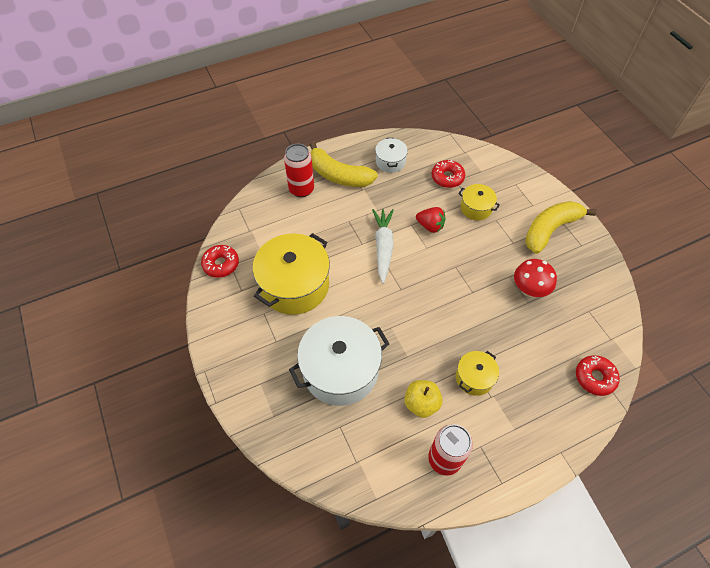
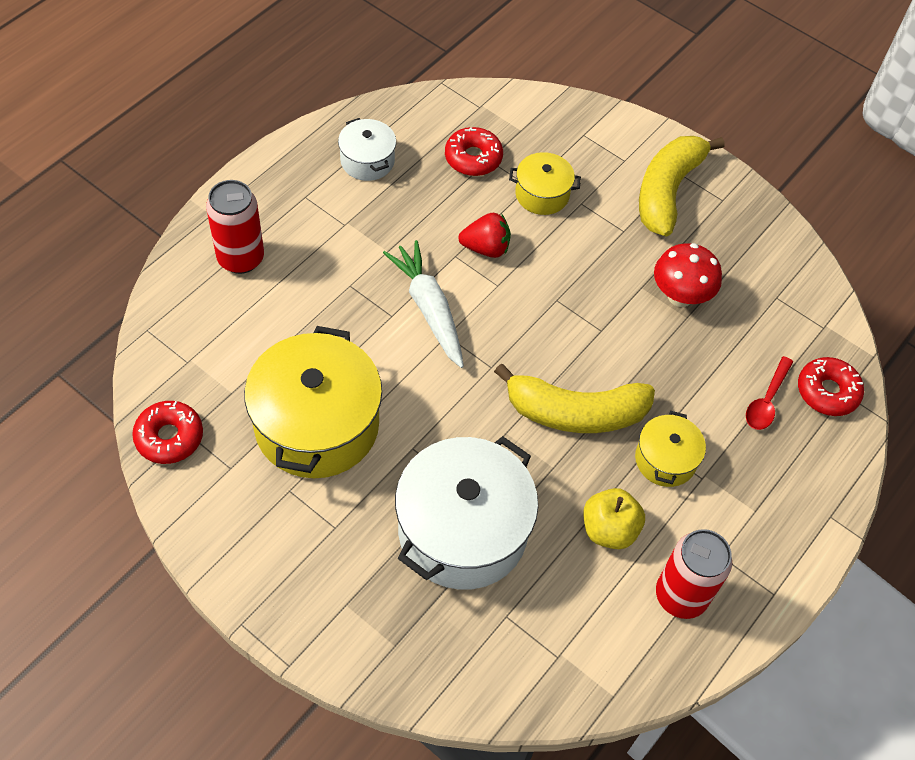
camera: 30 degrees left, 0 degrees up
yellow banana [309,142,378,187] -> yellow banana moved to [494,363,655,433]
none -> red spoon [746,356,793,430]

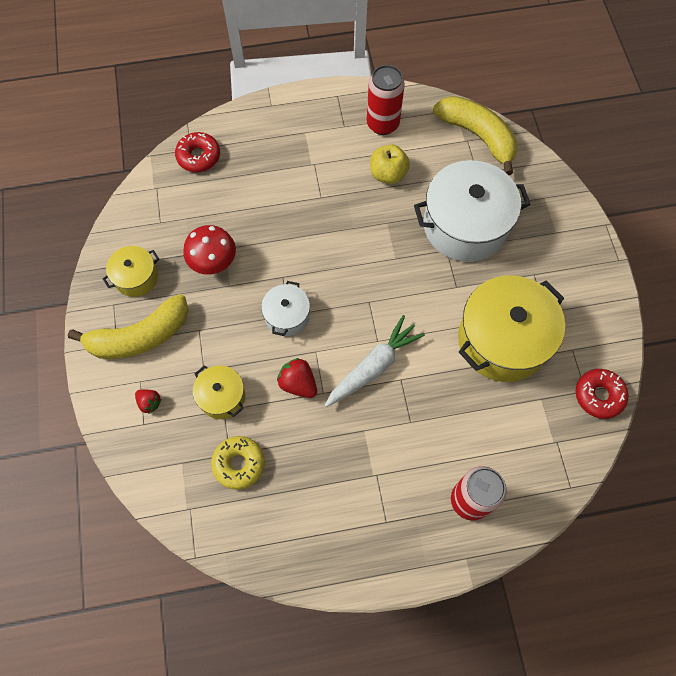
camera: 135 degrees left, 10 degrees up
white pot [338,118,396,181] -> white pot moved to [261,281,310,336]
white carrot [383,240,464,368] -> white carrot turned 150 degrees counterclockwise [325,315,425,407]
red donut [445,127,503,176] -> yellow donut [211,436,265,490]
yellow banana [494,363,655,433] -> yellow banana moved to [433,96,517,175]
yellow pot [635,411,706,487] -> yellow pot moved to [103,246,159,297]
red spoon [746,356,793,430] -> none
none -> red strawberry [135,389,161,414]

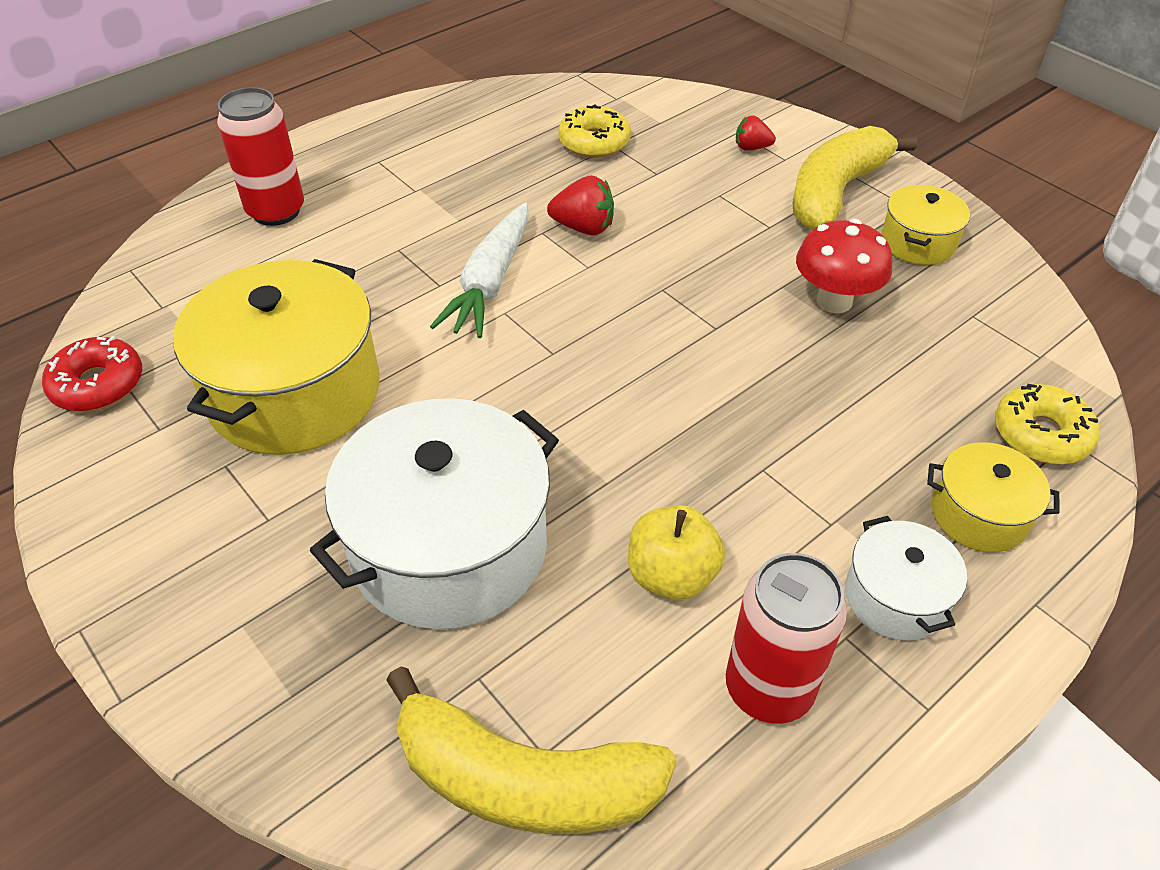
camera: 150 degrees right, 20 degrees down
red donut [175,132,220,172] -> yellow donut [995,384,1100,465]
yellow pot [193,365,245,419] -> yellow pot moved to [927,442,1060,552]
white pot [261,281,310,336] -> white pot moved to [845,516,967,640]

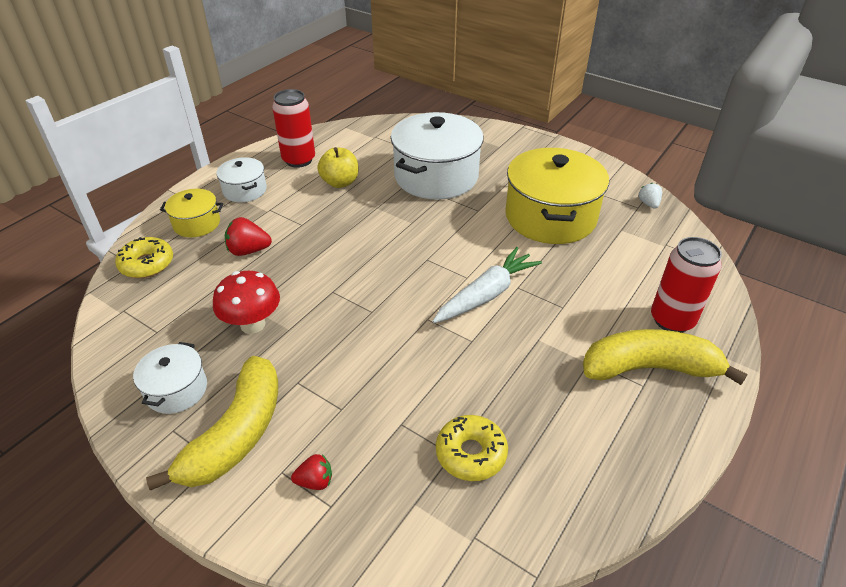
camera: 165 degrees right, 5 degrees down
red donut [42,336,142,412] -> white strawberry [639,183,662,209]
yellow banana [386,666,677,834] -> yellow banana moved to [583,329,748,385]
white carrot [430,202,529,338] -> white carrot turned 45 degrees clockwise [432,247,542,323]
red strawberry [547,175,614,236] -> red strawberry moved to [225,217,272,256]
yellow pot [881,185,970,265] -> white pot [133,342,207,414]

